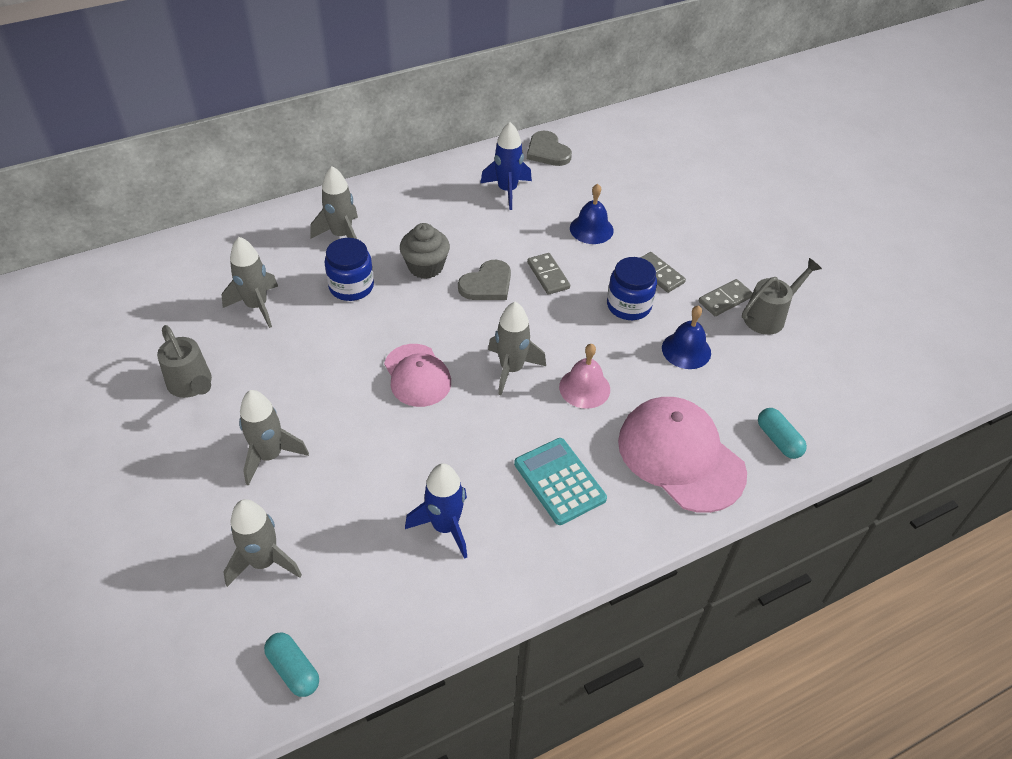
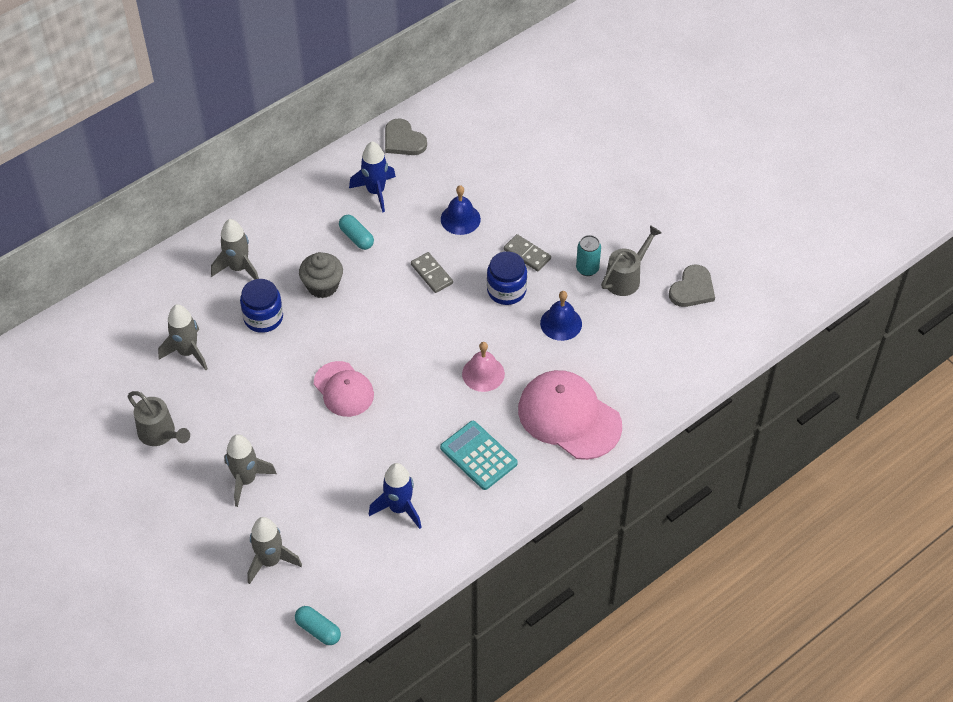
camera: 10 degrees left, 5 degrees up
grey heart [458,260,511,300] -> grey heart moved to [669,265,715,307]
grey rocket [488,302,546,395] -> none
grey domino [699,279,753,316] -> turquoise can [576,235,601,276]
turquoise capsule [758,408,807,459] -> turquoise capsule moved to [339,215,374,250]

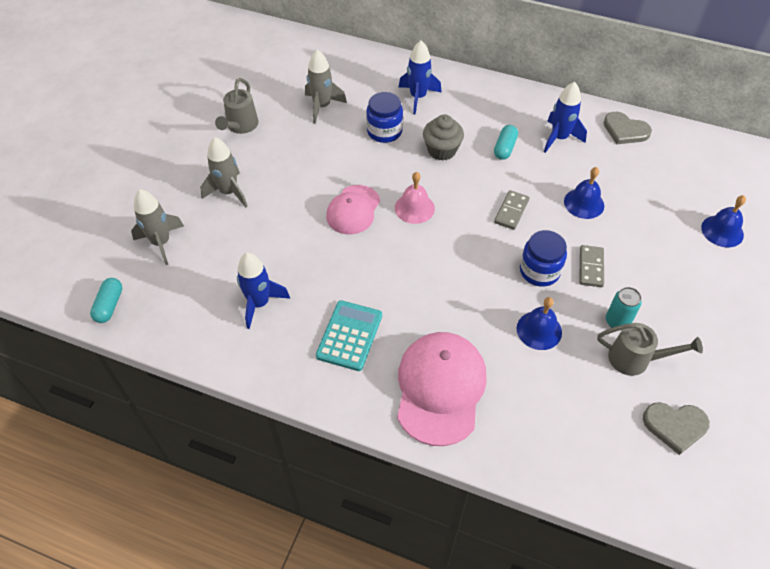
camera: 60 degrees right, 0 degrees up
grey rocket [211,219,259,280] -> blue rocket [398,40,442,115]
grey heart [385,119,427,155] -> grey heart turned 75 degrees counterclockwise [604,112,652,144]
pink bell [462,342,505,392] -> pink bell moved to [395,172,435,224]
none -> blue bell [701,195,746,247]

